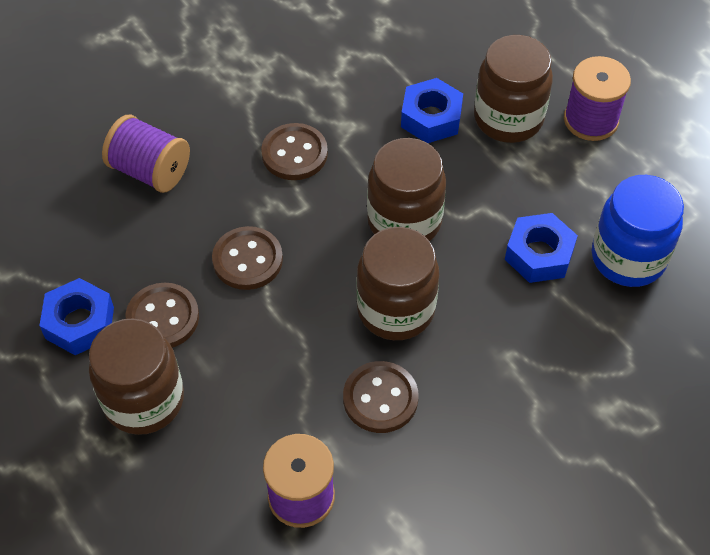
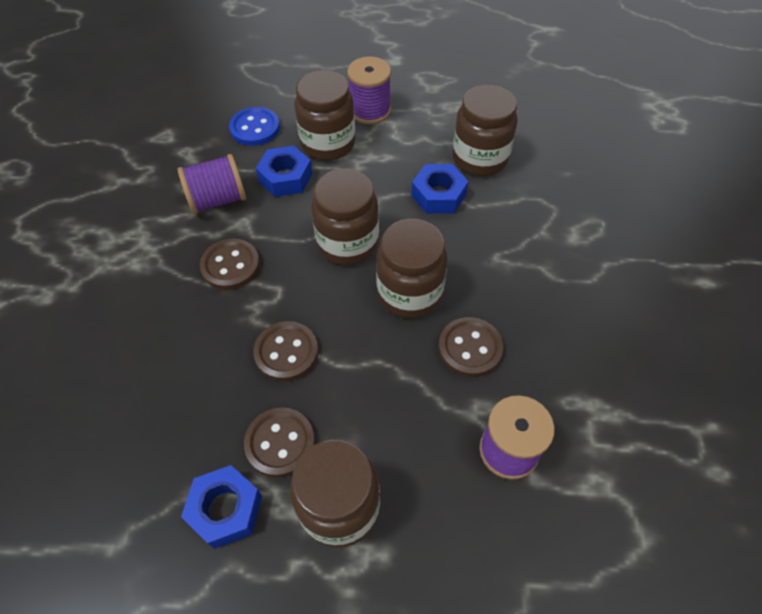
camera: 50 degrees left, 0 degrees up
purple spool [102,115,190,193] -> purple spool moved to [178,154,246,214]
blue jar [592,175,684,287] -> brown jar [453,84,517,176]
none -> blue button [229,107,280,146]

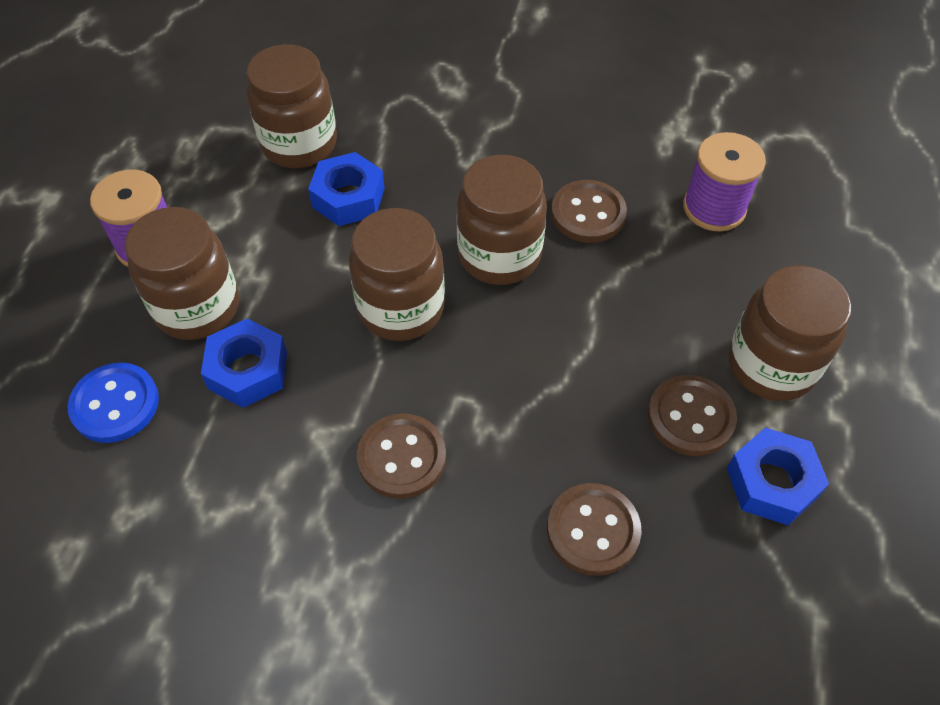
camera: 80 degrees left, 0 degrees up
purple spool [178,154,246,214] -> none
brown button [253,321,318,382] -> brown button moved to [547,483,641,576]

